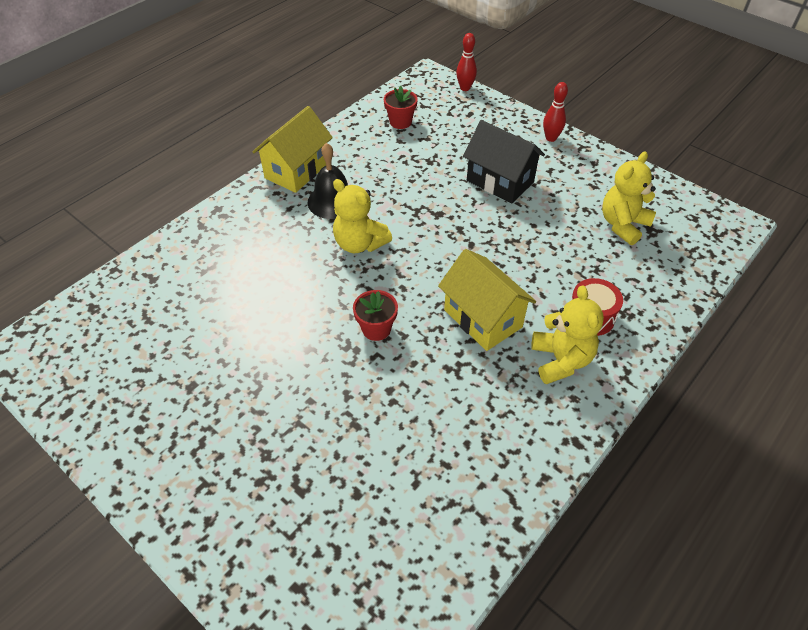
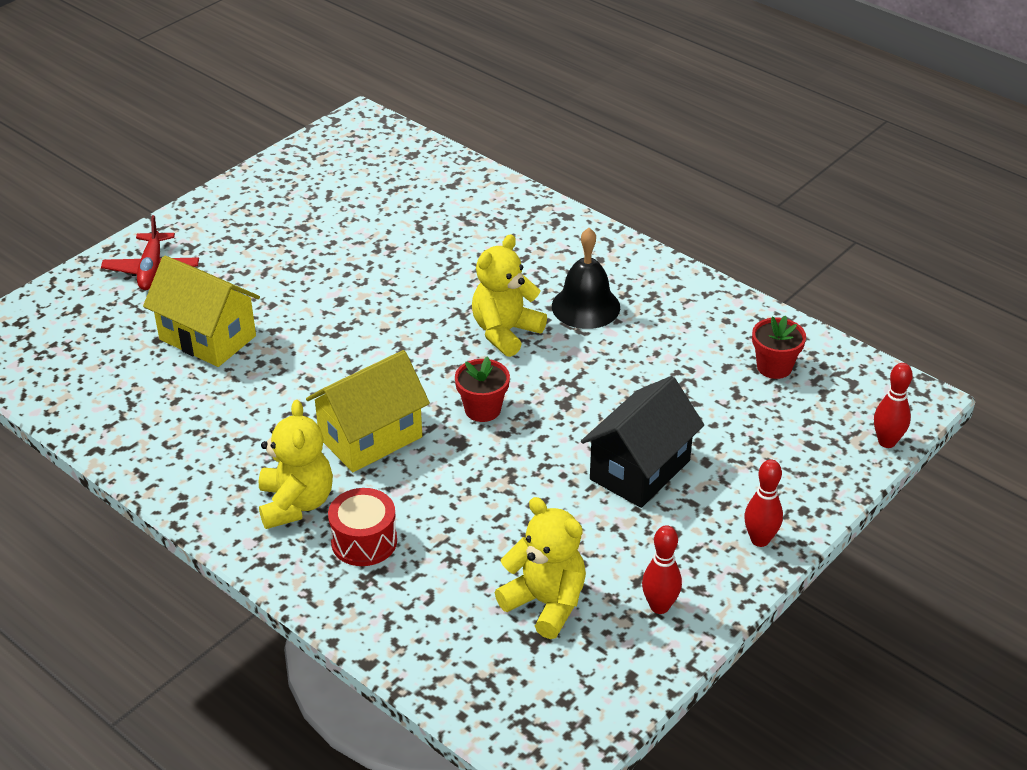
camera: 90 degrees right, 10 degrees down
yellow house [253,106,333,193] -> yellow house moved to [143,256,260,367]
red flower pot [353,290,398,341] -> red flower pot moved to [455,356,510,422]
yellow teddy bear [531,286,604,384] -> yellow teddy bear turned 90 degrees counterclockwise [259,400,333,529]
none -> red plane [101,215,199,290]
none -> red bowling pin [642,525,682,614]

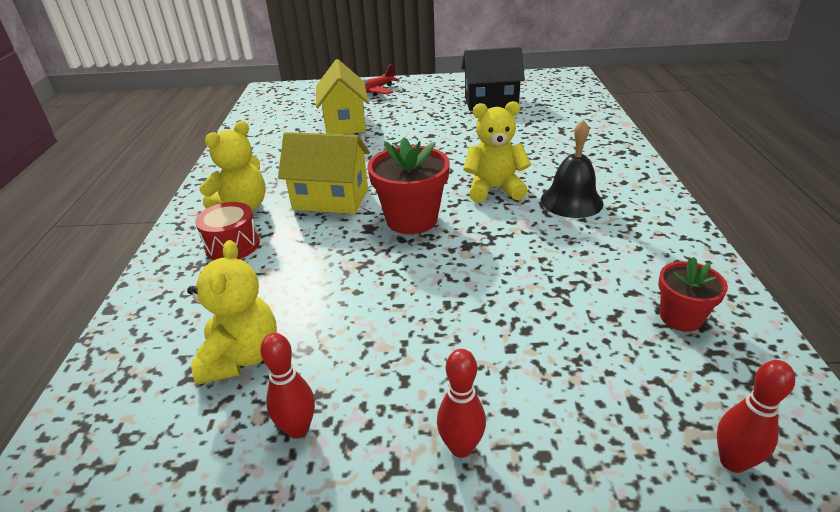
camera: 50 degrees right, 5 degrees down
red flower pot [455,356,510,422] -> red flower pot [367,137,450,234], size x1.68
black house [581,376,704,508] -> black house moved to [462,47,525,111]

